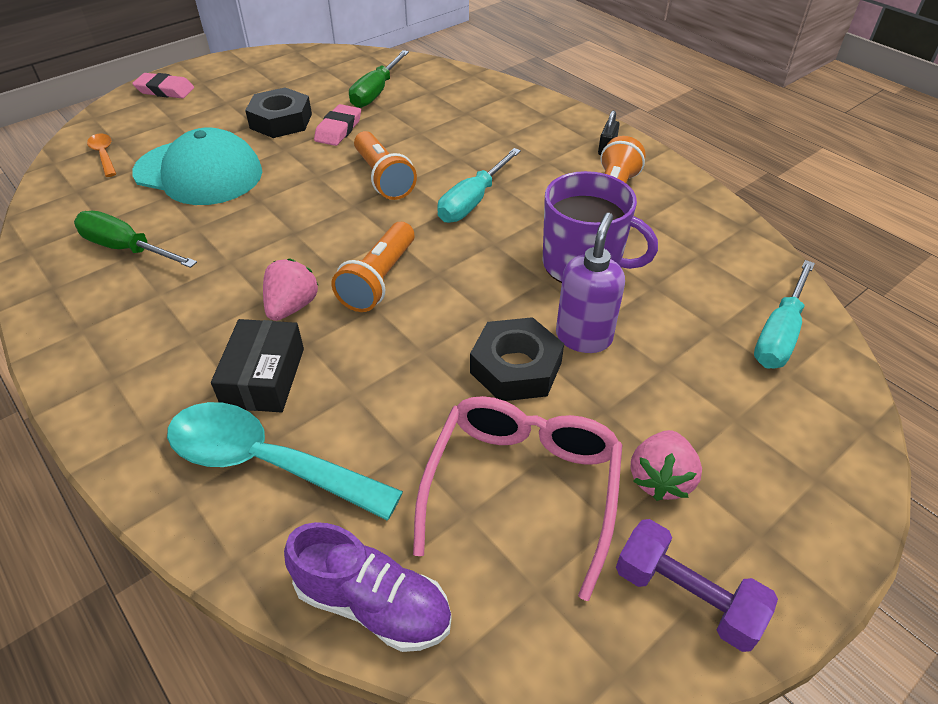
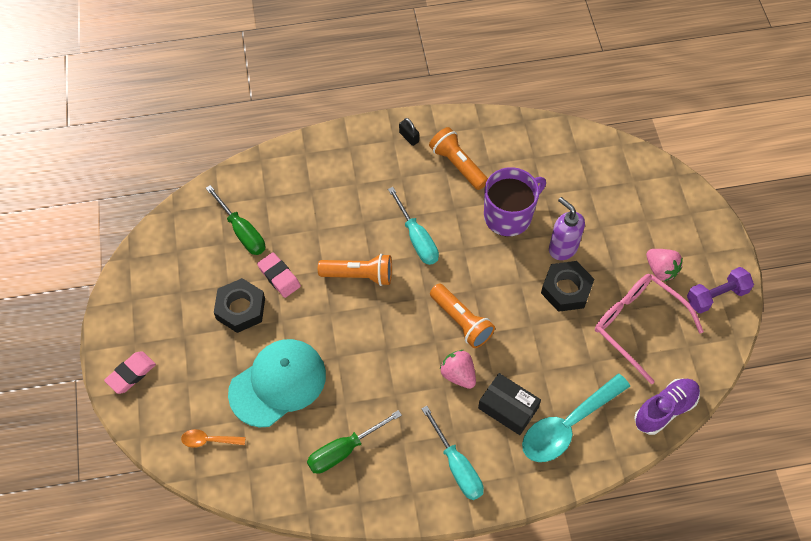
camera: 60 degrees left, 15 degrees up
turquoise screwdriver [754,260,815,369] -> turquoise screwdriver moved to [422,406,484,500]

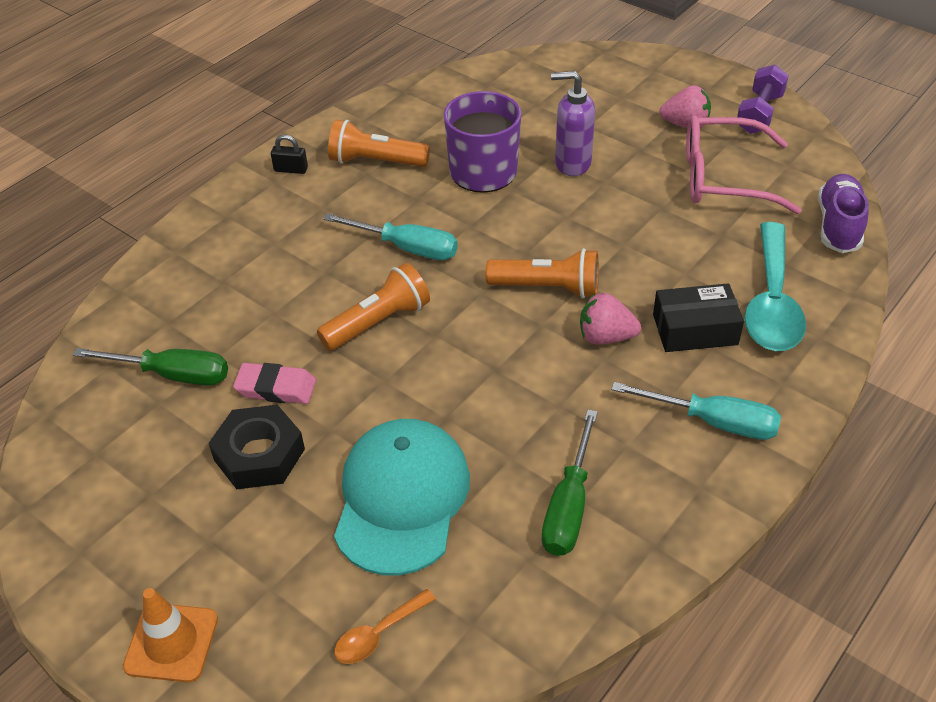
camera: 40 degrees left, 15 degrees down
pink eraser [104,351,156,394] -> orange traffic cone [123,588,218,683]
black nut [541,261,594,312] -> none

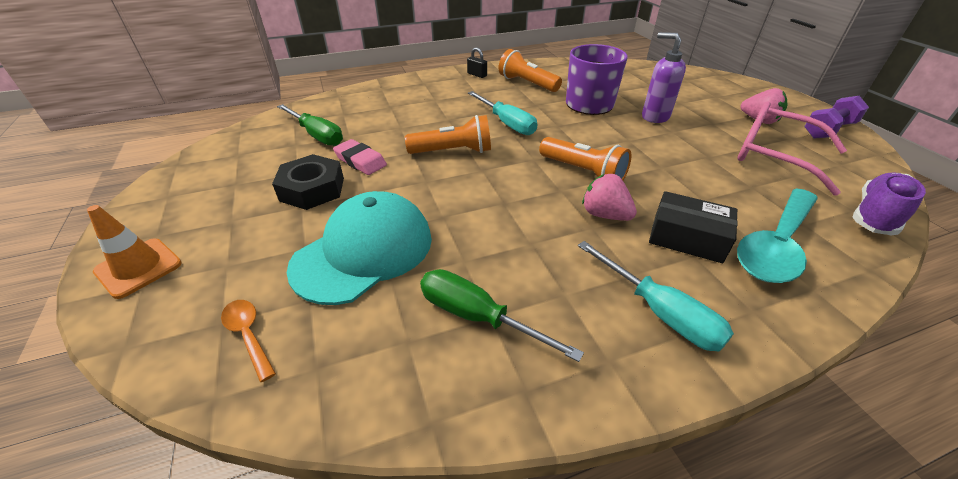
camera: 30 degrees right, 5 degrees down
orange spoon [334,589,436,664] -> orange spoon turned 60 degrees clockwise [221,300,276,382]
green screwdriver [542,409,598,556] -> green screwdriver turned 75 degrees clockwise [420,269,584,362]

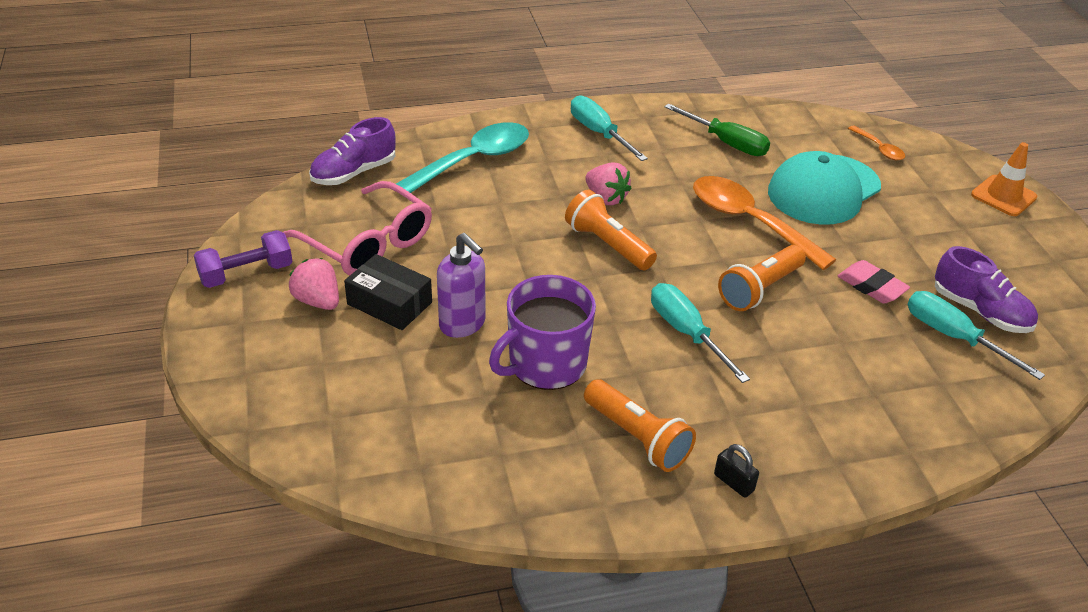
camera: 175 degrees left, 0 degrees up
black nut [272,154,344,210] -> none
green screwdriver [277,104,343,146] -> turquoise screwdriver [907,291,1045,380]
orange flashlight [405,115,491,154] -> orange flashlight turned 45 degrees counterclockwise [718,245,806,311]
black box [649,191,738,263] -> black box moved to [344,254,432,330]
none -> orange spoon [693,176,836,270]
none -> purple shoe [935,246,1038,333]

